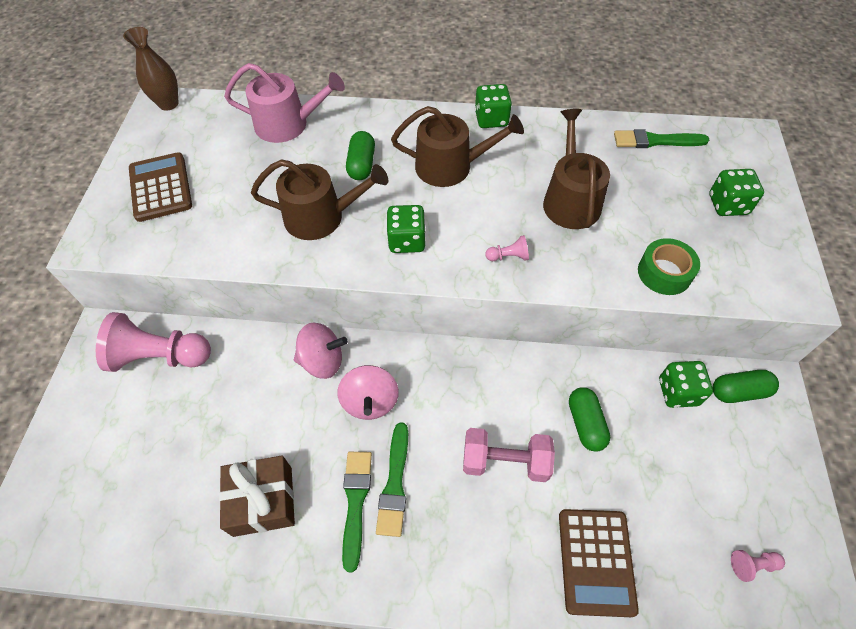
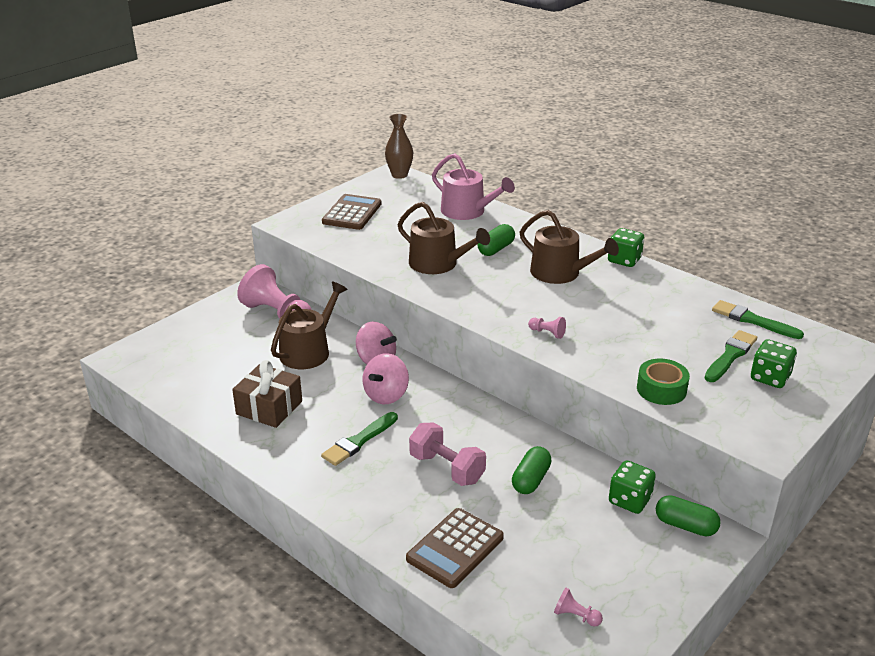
camera: 35 degrees right, 25 degrees down
green brush [342,452,372,572] -> green brush moved to [704,330,757,382]
green dice [386,205,426,253] -> none
brown watering can [543,109,610,229] -> brown watering can moved to [271,282,348,369]

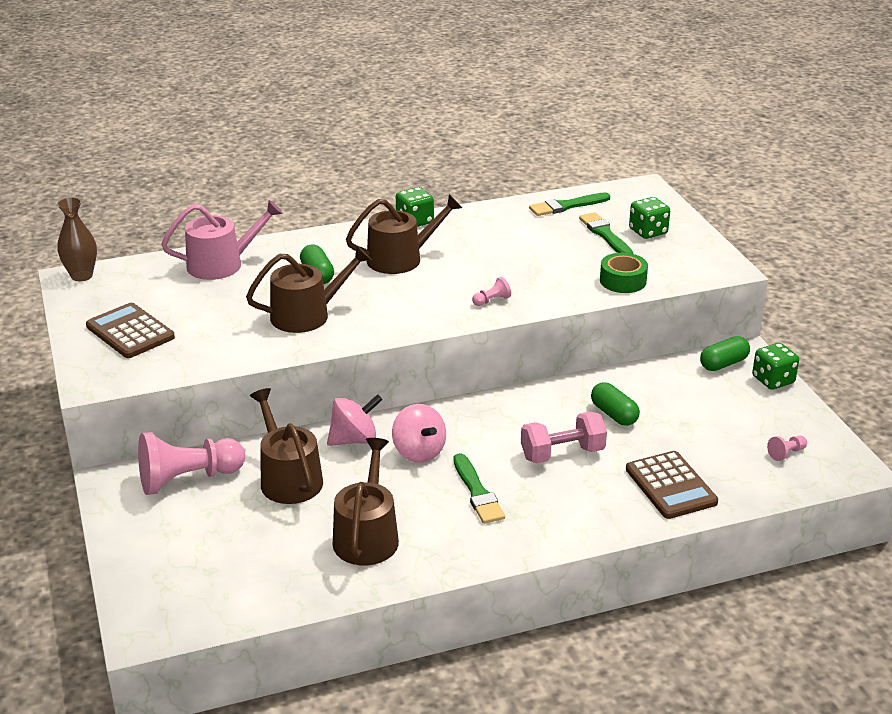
camera: 60 degrees left, 0 degrees up
brown gift [232,360,302,428] -> brown watering can [333,438,399,565]
green dice [609,460,656,514] -> green dice moved to [752,343,799,390]

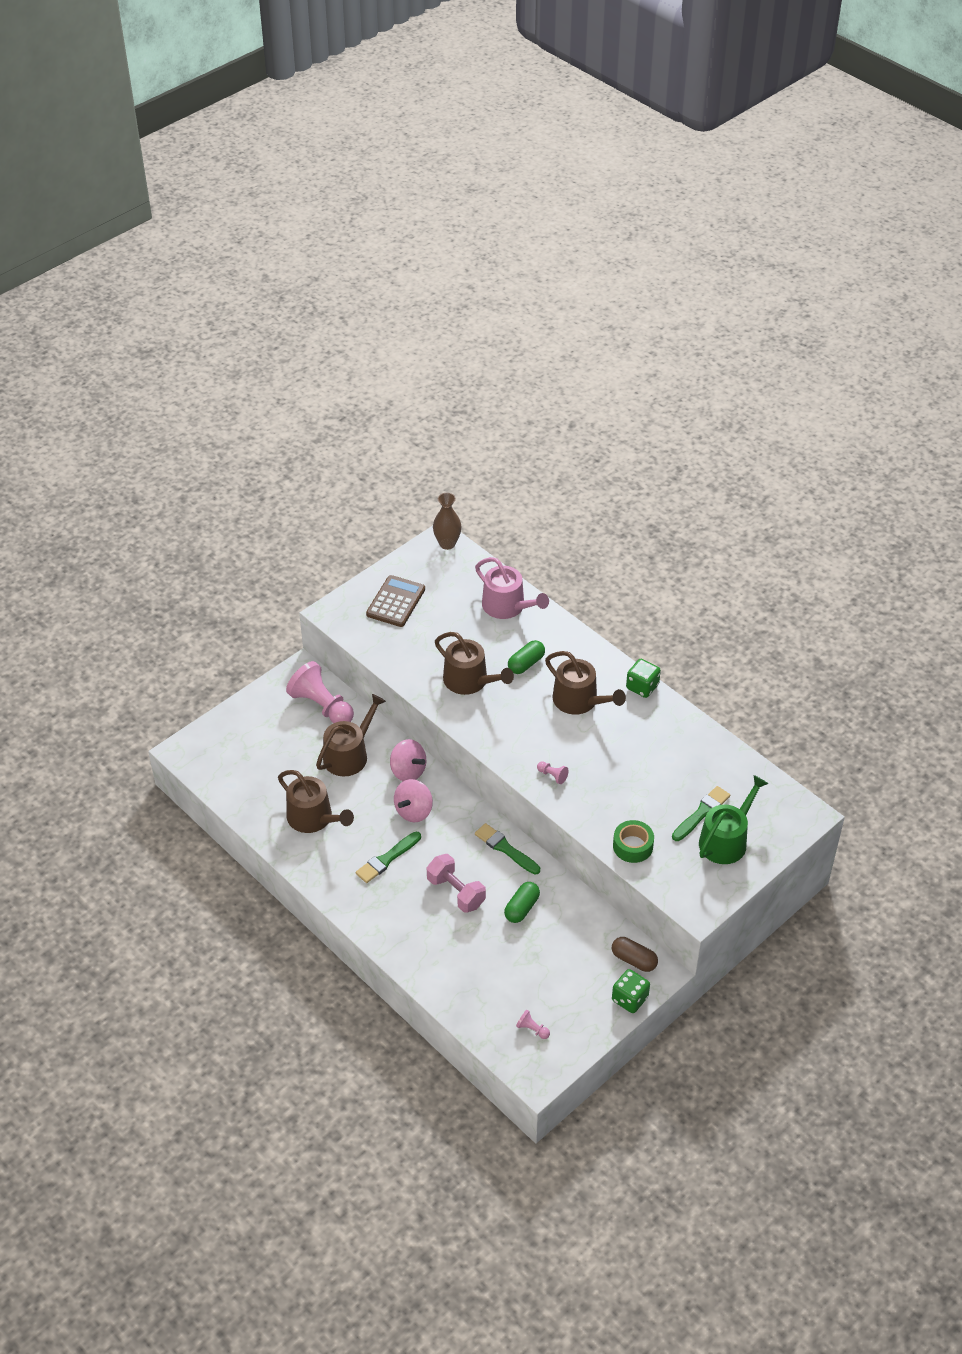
camera: 65 degrees right, 15 degrees up
brown watering can [333,438,399,565] -> brown watering can turned 60 degrees clockwise [278,770,354,833]
green brush [529,192,610,216] -> green brush moved to [475,823,540,875]
brown calculator [626,451,718,519] -> none
green dice [629,197,670,239] -> green watering can [699,775,769,864]
green capsule [700,336,750,371] -> brown capsule [612,937,658,972]

